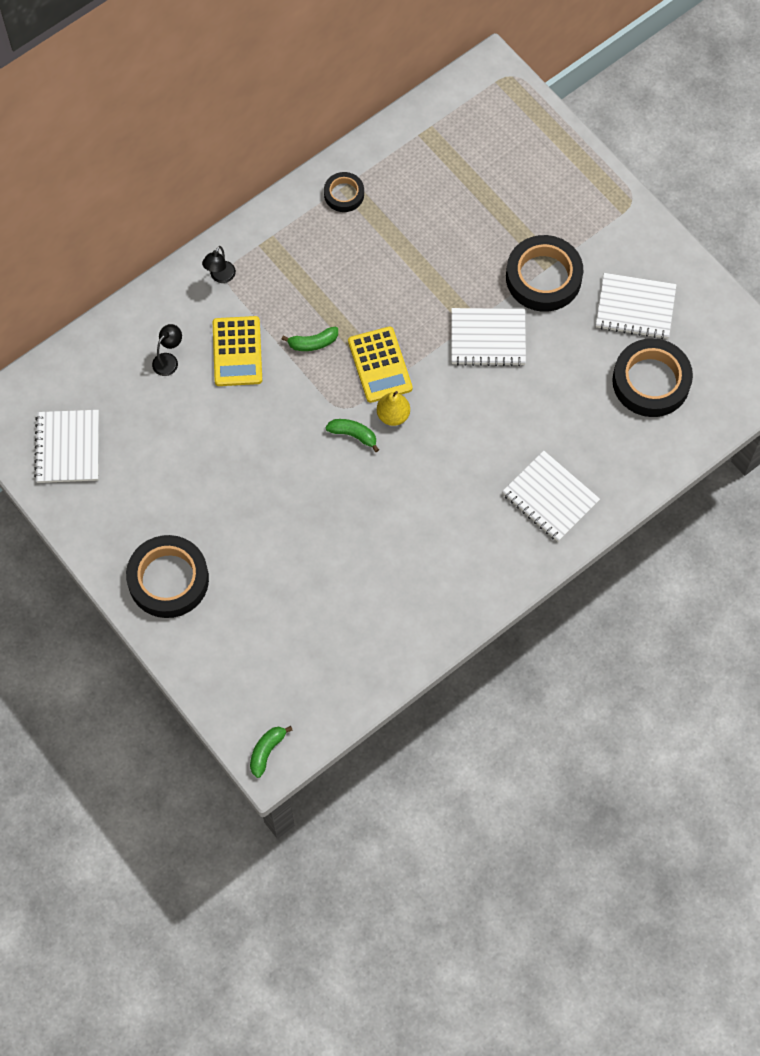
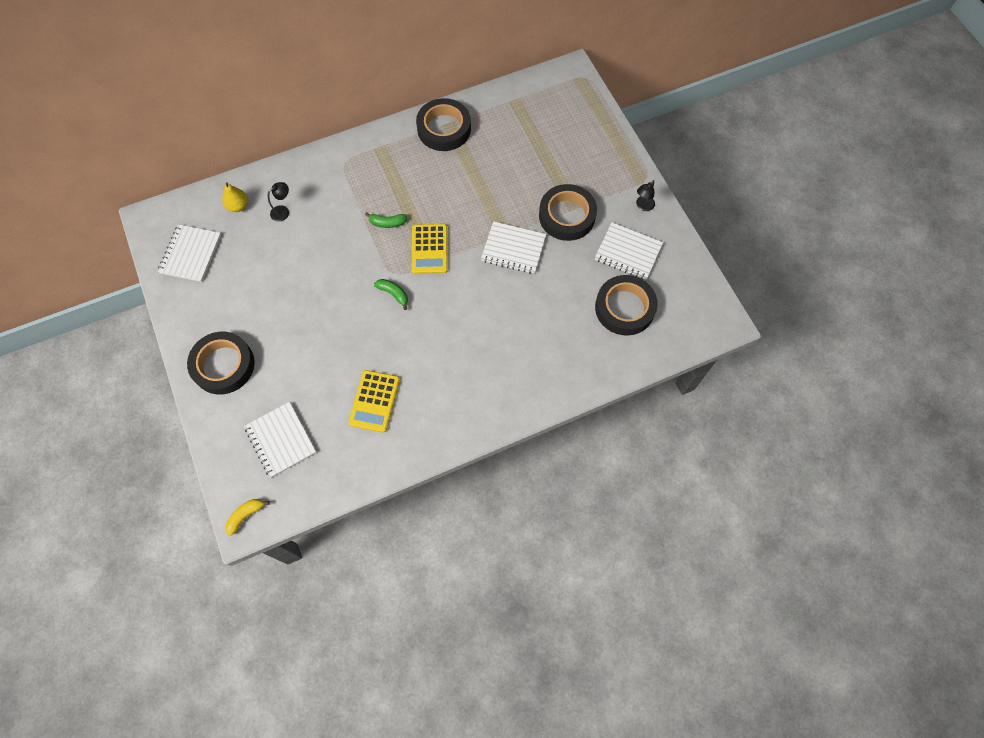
camera: 15 degrees right, 0 degrees up
black lamp [202,246,236,283] -> black lamp moved to [636,180,655,211]
yellow calculator [213,316,262,386] -> yellow calculator moved to [348,370,400,433]
green banana [250,726,293,778] -> yellow banana [225,499,269,536]
black tape [324,172,364,212] -> black tape [416,98,471,151], size x1.86
yellow pear [377,391,410,426] -> yellow pear moved to [222,182,248,212]
white notebook [502,451,600,542] -> white notebook moved to [244,402,316,478]

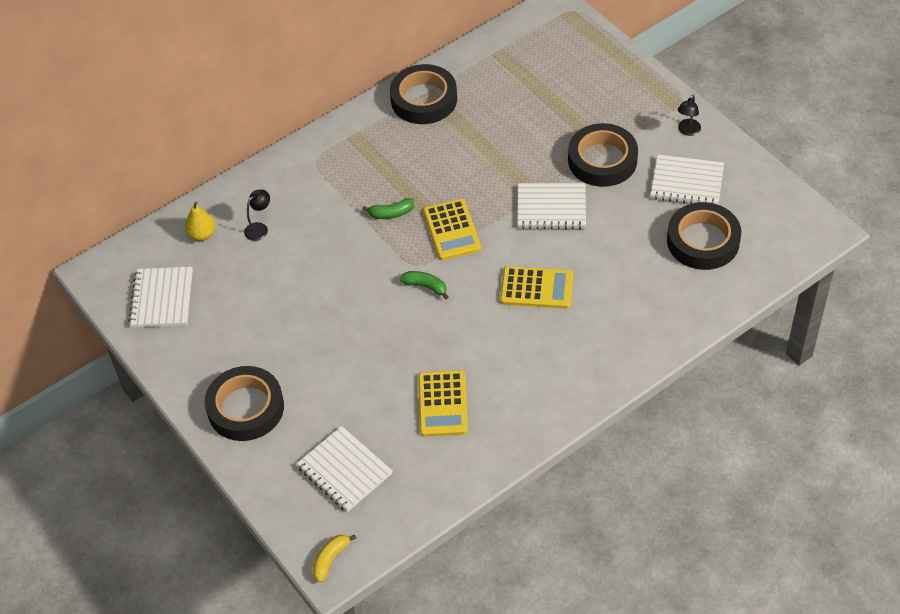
camera: 10 degrees left, 15 degrees down
none -> yellow calculator [500,266,573,309]

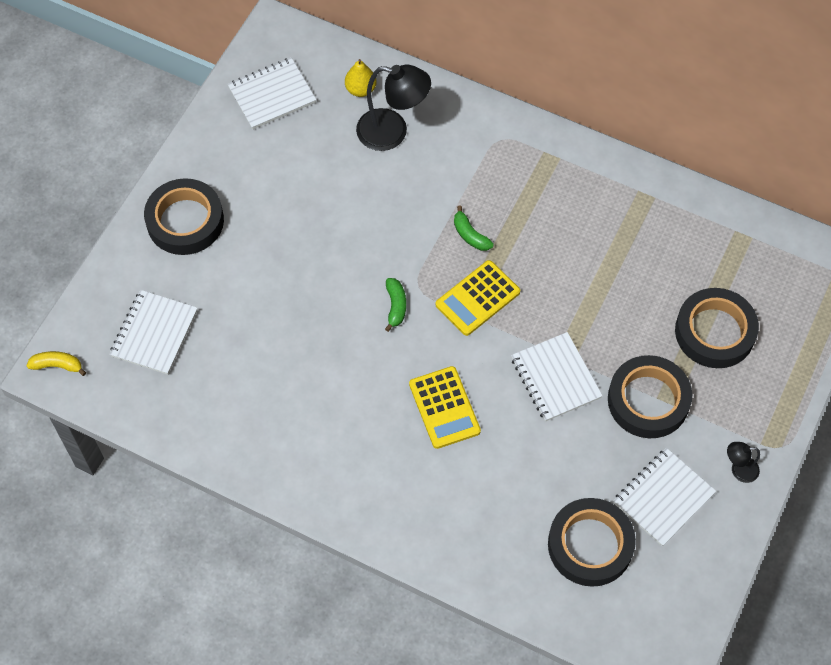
camera: 60 degrees right, 10 degrees up
black lamp [244,190,270,241] -> black lamp [356,65,431,151], size x2.03
black tape [390,64,457,124] -> black tape moved to [675,288,759,368]
yellow calculator [418,370,468,437] -> none
white notebook [650,155,724,205] -> white notebook turned 60 degrees clockwise [613,448,716,546]

